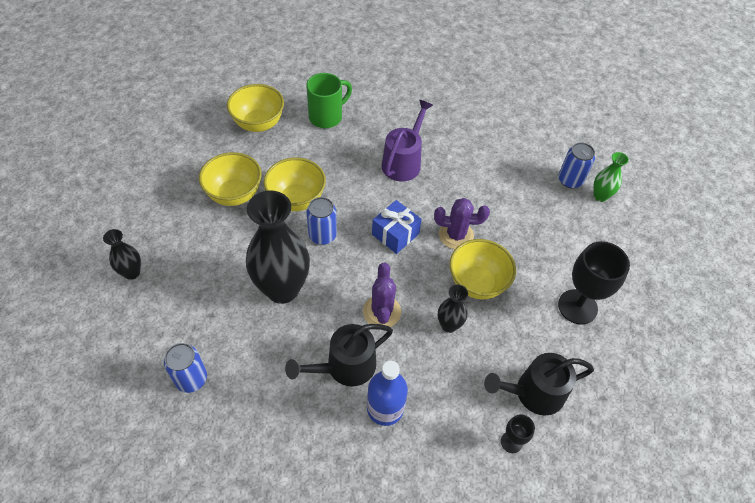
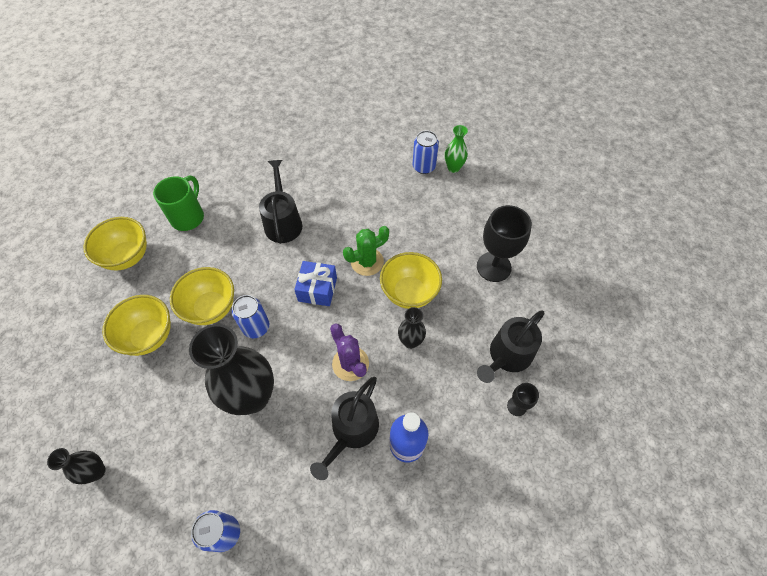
camera: 30 degrees left, 5 degrees up
purple watering can [381,100,433,182] -> black watering can [259,160,302,244]
purple cactus [434,198,490,249] -> green cactus [343,226,389,276]

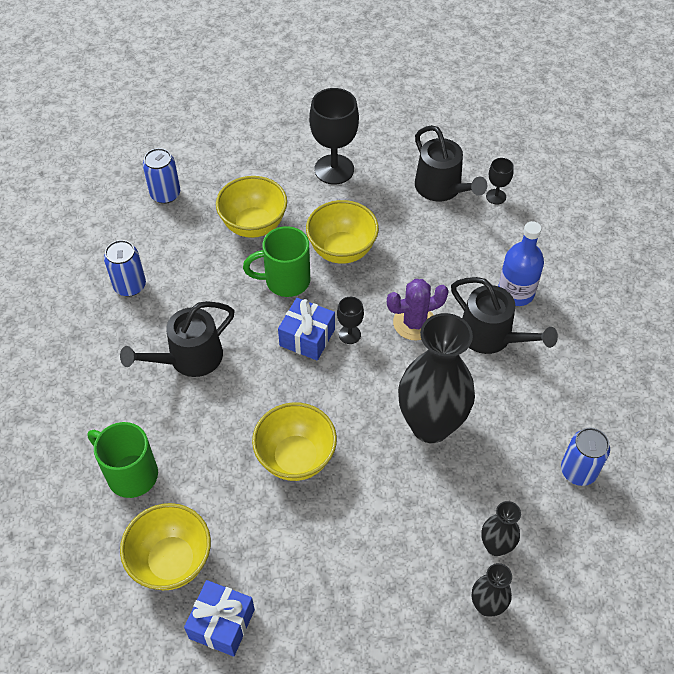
camera: 75 degrees left, 5 degrees down
yellow bowl [102,295,171,356] -> yellow bowl moved to [216,176,287,238]
blue can [232,295,269,338] -> blue can moved to [104,240,146,296]
black watering can [259,160,302,244] -> black watering can turned 45 degrees counterclockwise [120,301,235,377]
green cactus [343,226,389,276] -> green mug [243,226,310,297]
black vase [398,307,426,349] -> black vase moved to [481,501,521,556]
green vase [445,125,468,173] -> none
none -> blue gift [184,580,255,656]
none -> black goblet [337,297,364,344]

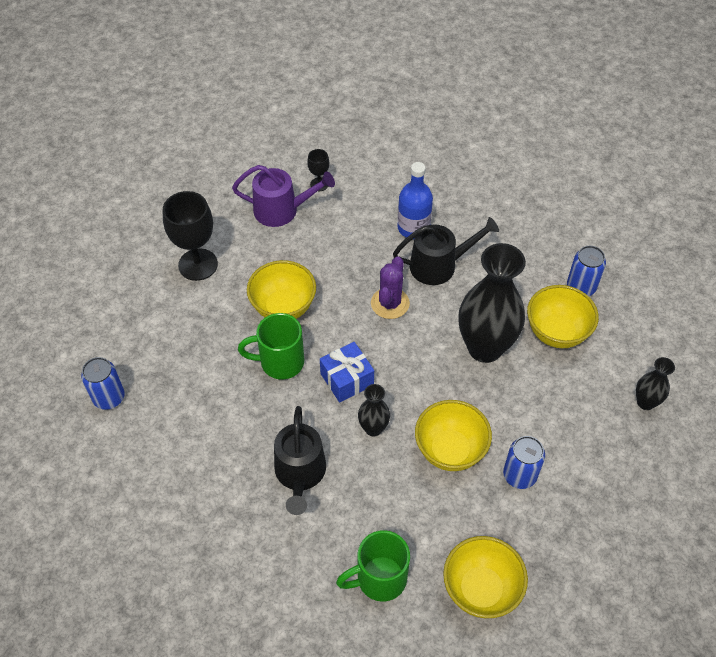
camera: 55 degrees left, 0 degrees up
blue can [104,240,146,296] -> blue can moved to [503,436,545,489]
blue gift [184,580,255,656] -> none
yellow bowl [216,176,287,238] -> yellow bowl moved to [527,285,599,348]
green mug [243,226,310,297] -> green mug turned 60 degrees clockwise [238,313,304,380]
black goblet [337,297,364,344] -> none
black watering can [415,125,487,201] -> purple watering can [232,165,335,227]
black vase [481,501,521,556] -> black vase moved to [358,384,390,436]

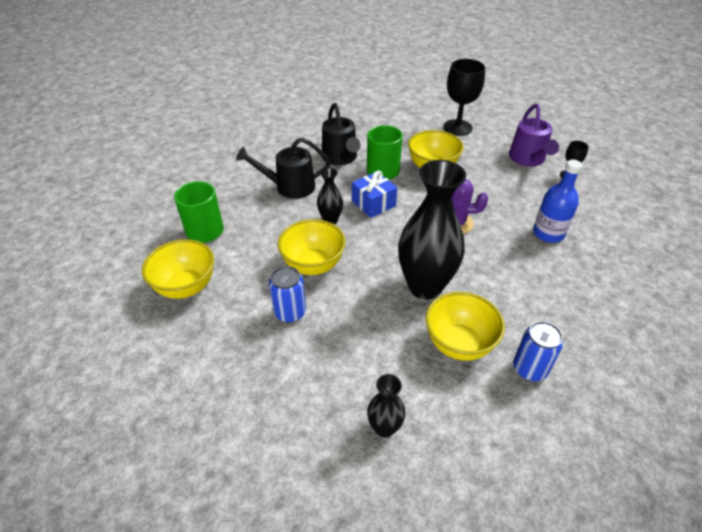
camera: 85 degrees right, 10 degrees down
blue can [81,357,125,410] -> none
black watering can [393,217,499,285] -> black watering can moved to [322,103,361,165]

